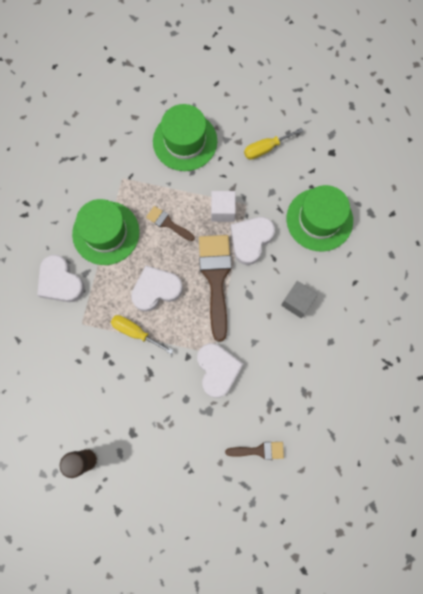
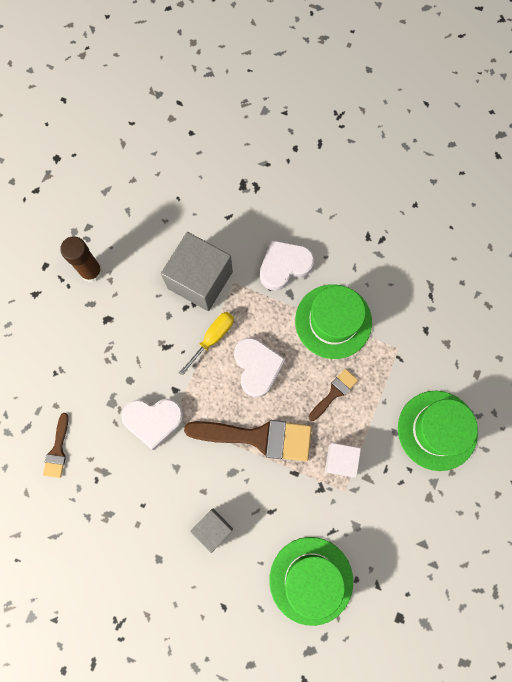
camera: 100 degrees right, 0 degrees up
white heart [230,217,275,265] -> none
yellow screwdriver [244,128,303,160] -> none
none -> grey cube [161,232,233,311]

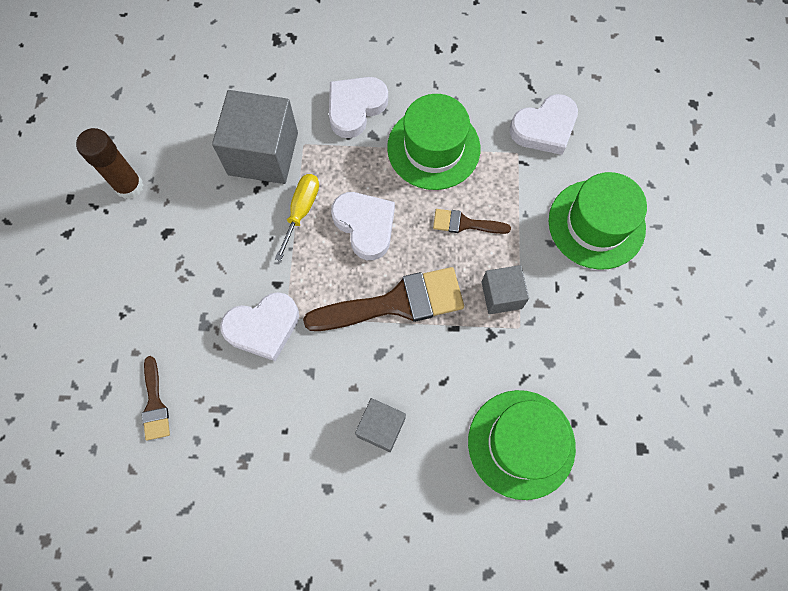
camera: 20 degrees left, 5 degrees down
brown brush [308,369,358,421] -> brown brush turned 105 degrees counterclockwise [433,209,511,234]
white cube [325,443,361,477] -> grey cube [482,265,529,314]
none -> white heart [510,94,578,155]

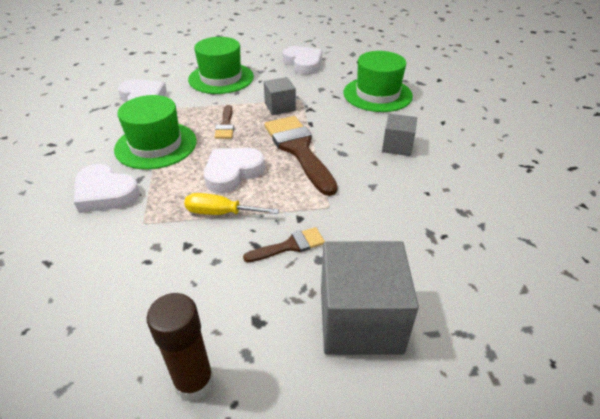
camera: 100 degrees left, 30 degrees down
brown brush [142,356,170,440] -> brown brush moved to [243,227,325,262]
grey cube [212,90,298,184] -> grey cube moved to [321,241,419,355]
white heart [220,292,299,361] -> white heart moved to [283,46,322,75]

